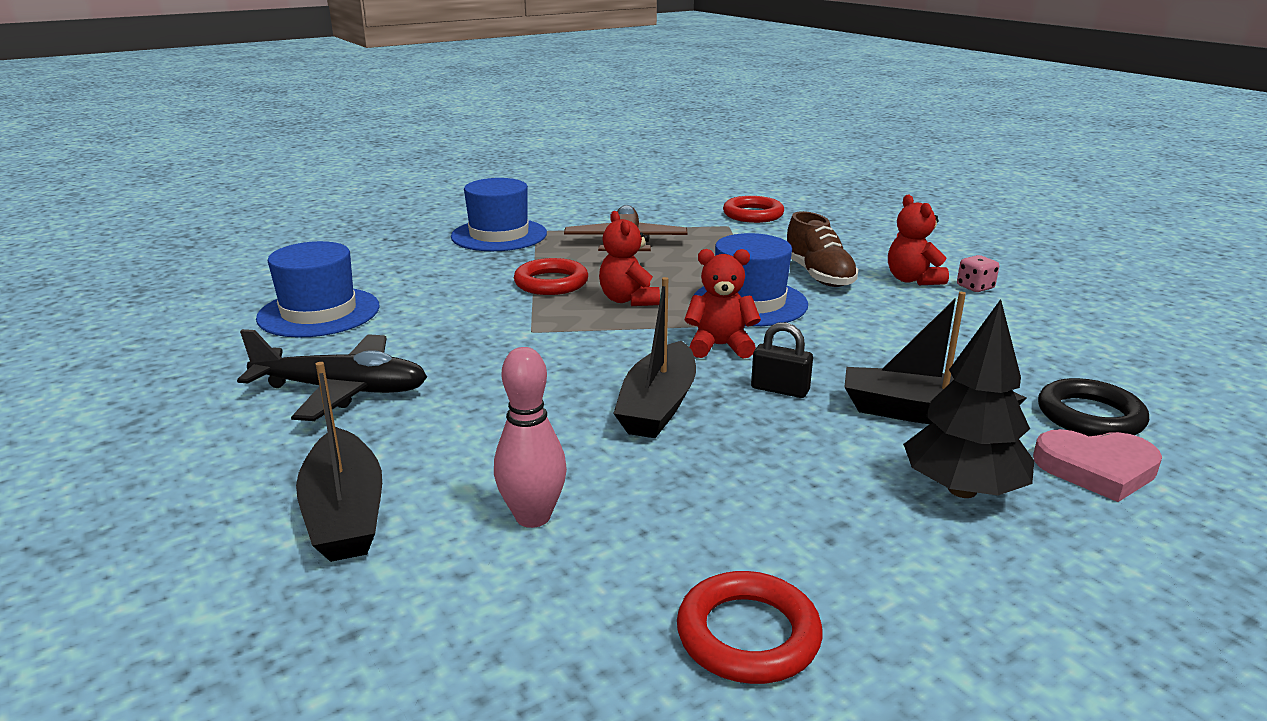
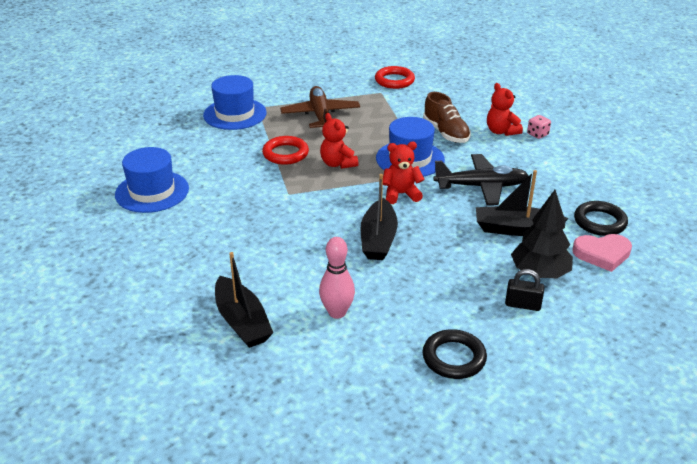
camera: 10 degrees left, 10 degrees up
black plane [237,329,427,421] -> black plane moved to [433,154,529,206]
red ring [677,571,823,684] -> black ring [422,329,487,379]
black padlock [751,322,813,398] -> black padlock moved to [505,269,544,311]

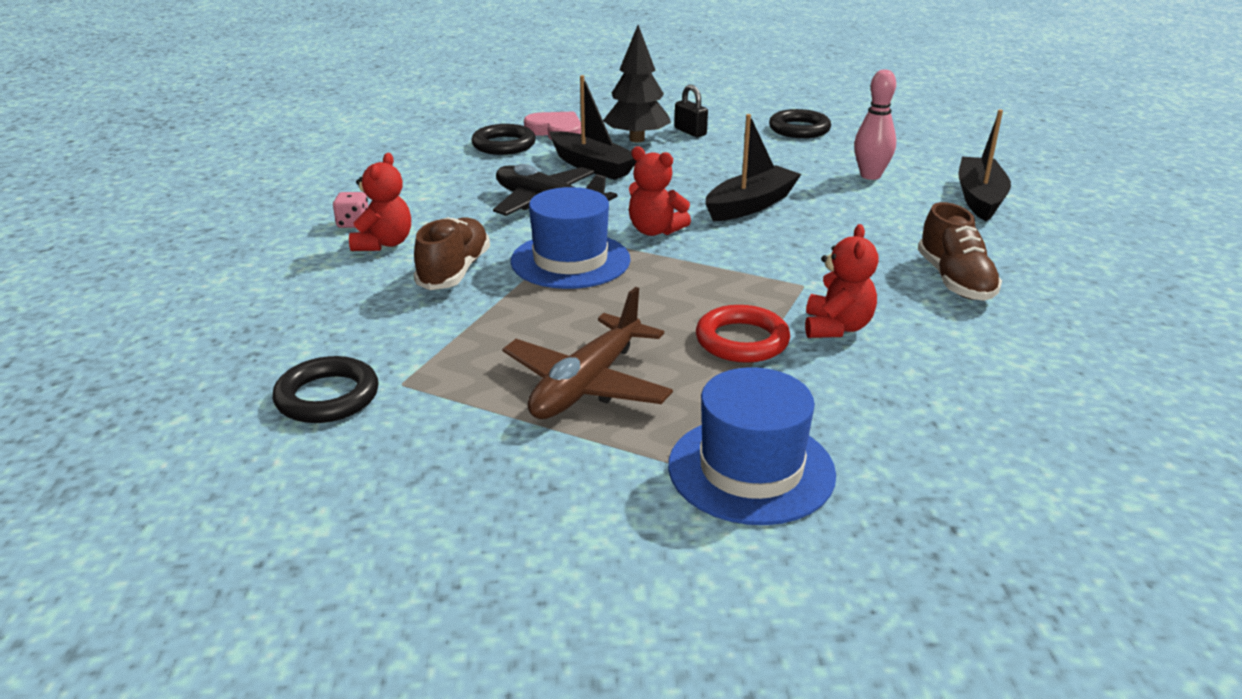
camera: 140 degrees left, 5 degrees down
blue hat [115,147,189,213] -> none
red teddy bear [320,113,359,169] -> red teddy bear moved to [805,224,879,338]
red ring [375,66,415,89] -> black ring [273,356,379,423]
none -> brown shoe [918,202,1002,301]

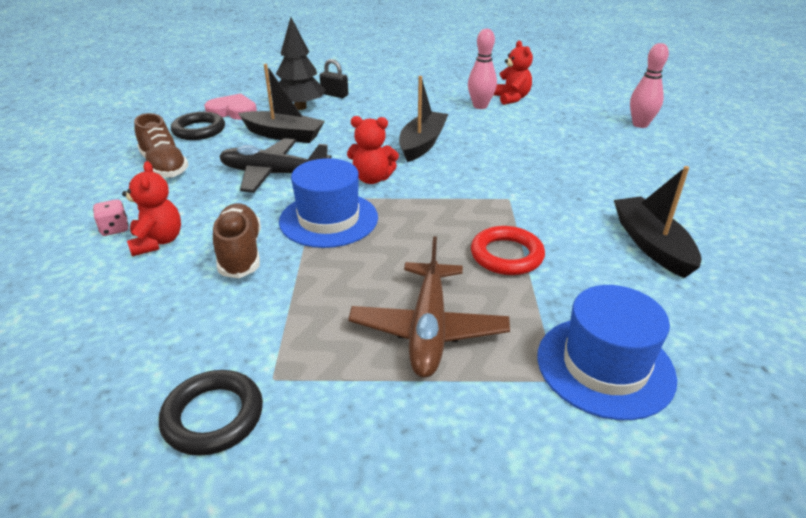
camera: 25 degrees left, 5 degrees up
black ring [769,109,831,138] -> none
red teddy bear [805,224,879,338] -> red teddy bear moved to [494,40,533,105]
brown shoe [918,202,1002,301] -> brown shoe moved to [134,113,188,178]
black boat [958,110,1011,221] -> black boat moved to [614,166,701,278]
none -> pink bowling pin [630,43,669,128]

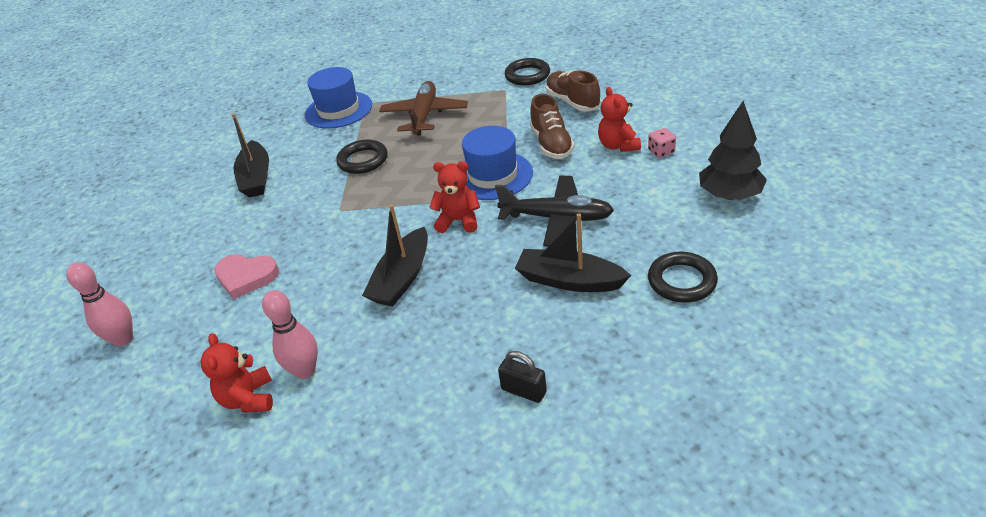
camera: 175 degrees left, 5 degrees up
brown shoe [134,113,188,178] -> brown shoe moved to [546,70,601,112]
pink heart [204,93,257,120] -> pink heart moved to [214,254,279,299]
black tree [276,17,326,110] -> black tree moved to [699,101,767,200]
red ring [471,226,545,275] -> black ring [336,139,388,174]

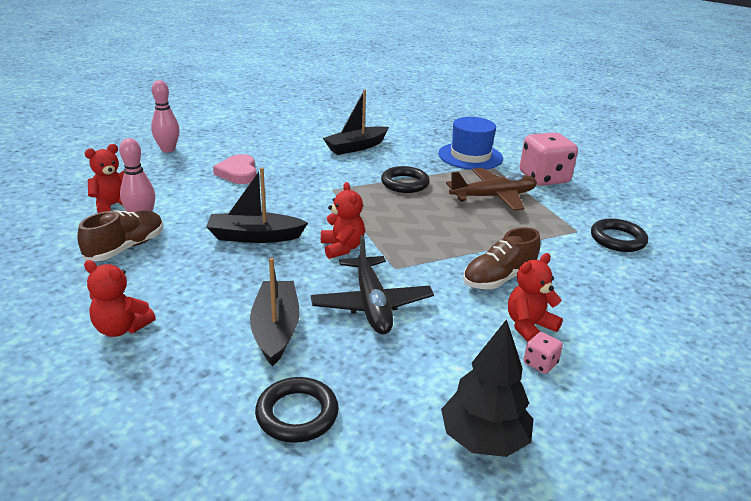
camera: 60 degrees right, 10 degrees down
blue hat [462,126,533,200] -> none
black padlock [498,351,547,403] -> red teddy bear [84,260,156,337]
brown shoe [546,70,601,112] -> brown shoe moved to [77,210,163,261]
none -> pink dice [520,132,578,186]

